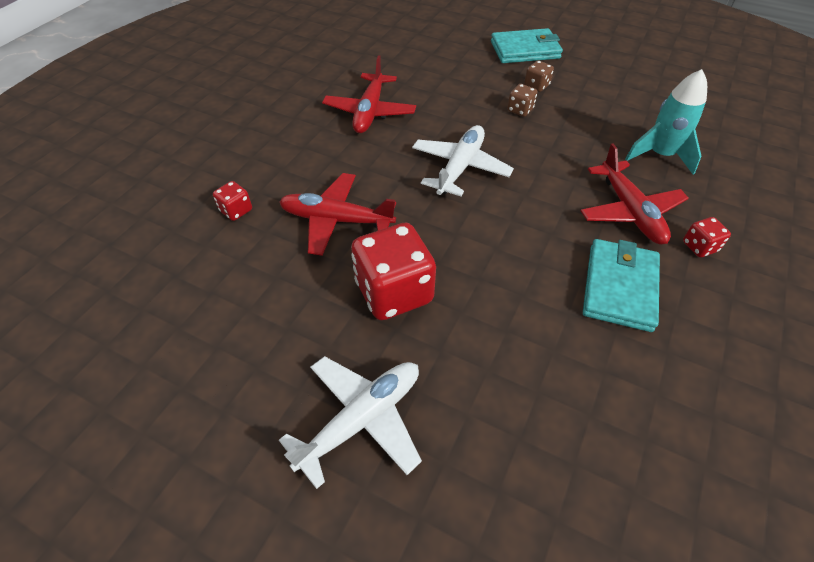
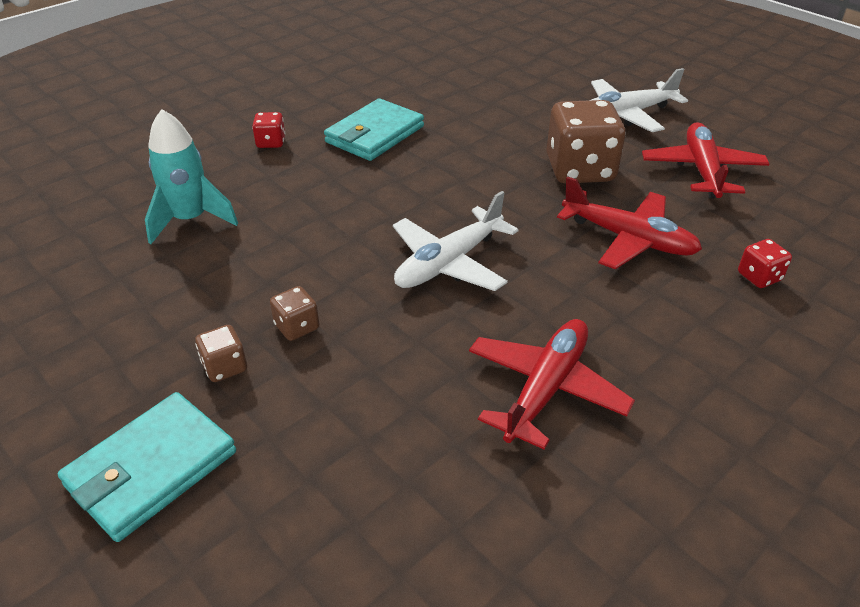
camera: 160 degrees left, 10 degrees down
red dice [351,223,436,320] -> brown dice [546,100,626,184]
turquoise wallet [491,28,563,63] -> turquoise wallet turned 60 degrees counterclockwise [58,392,236,542]
red plane [581,144,689,244] -> red plane moved to [642,122,770,198]

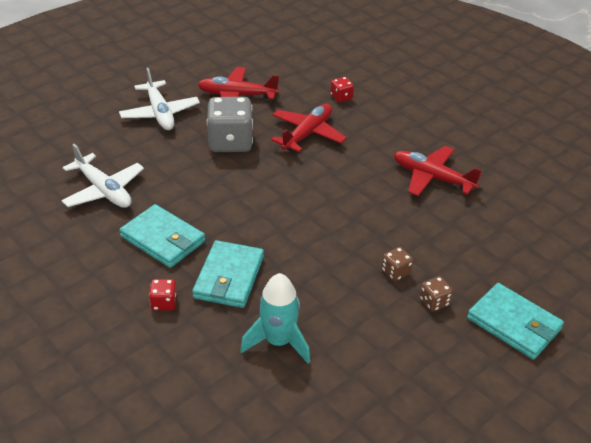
camera: 90 degrees left, 0 degrees up
white plane [393,191,519,291] -> white plane moved to [61,144,144,208]
brown dice [546,100,626,184] -> grey dice [207,97,253,152]
none -> turquoise wallet [192,240,264,308]

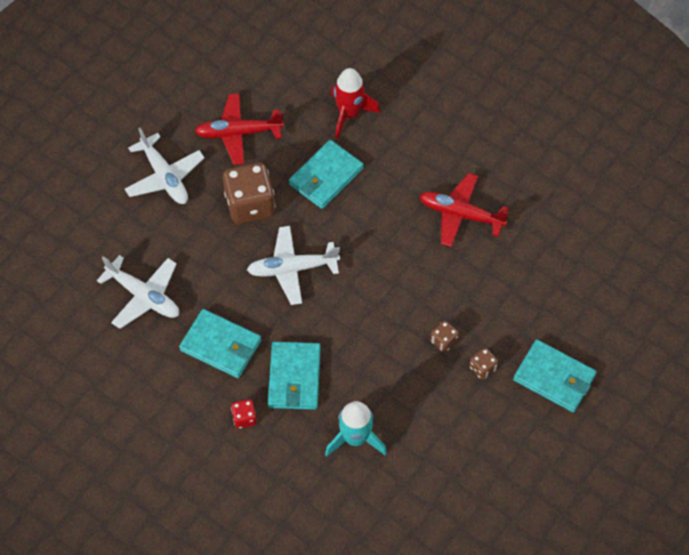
camera: 10 degrees left, 20 degrees up
grey dice [207,97,253,152] -> brown dice [223,162,275,224]
red plane [271,104,347,152] -> turquoise wallet [289,140,364,209]
red dice [330,77,354,102] -> red rocket [331,68,380,138]
none -> white plane [247,226,340,305]

